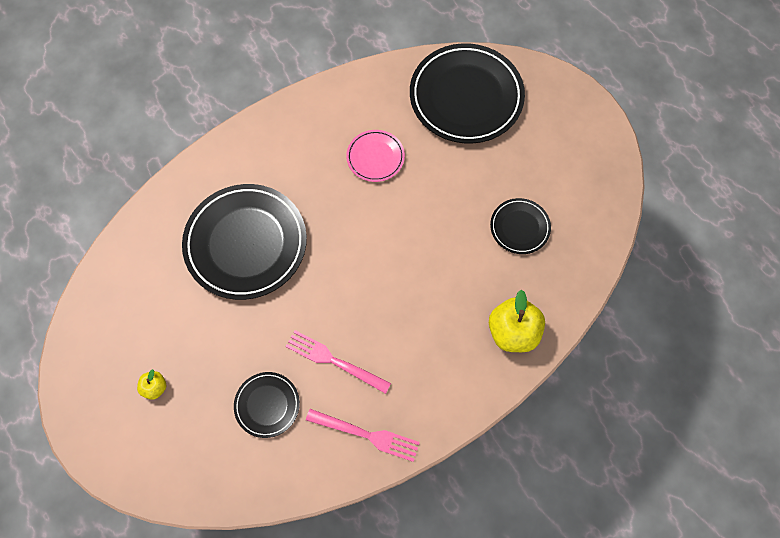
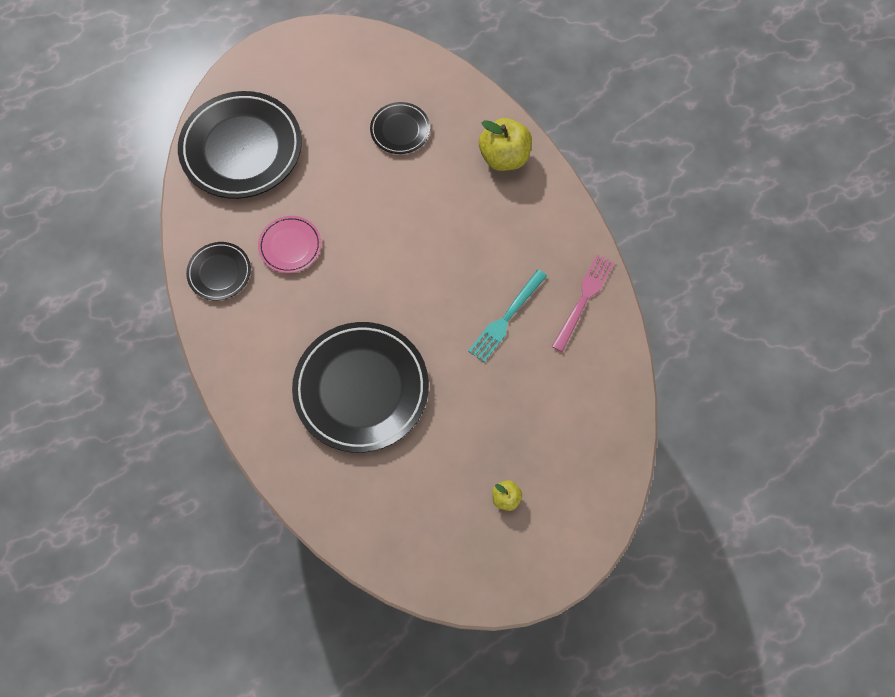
camera: 80 degrees left, 0 degrees up
black plate [234,372,300,438] -> black plate moved to [186,242,251,300]
pink fork [285,330,391,394] -> turquoise fork [468,270,547,362]

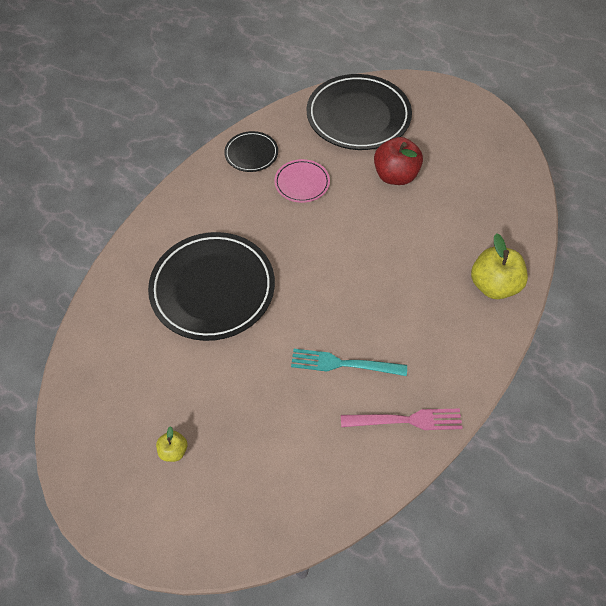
camera: 60 degrees right, 10 degrees down
black plate [370,102,430,154] -> none
none -> red apple [374,137,423,185]

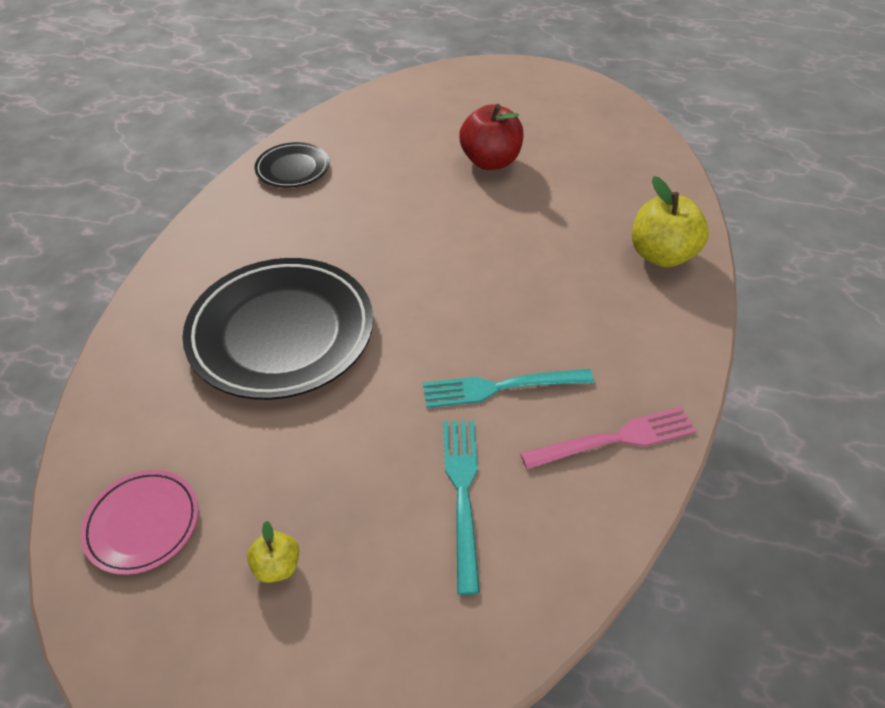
camera: 15 degrees left, 10 degrees down
pink plate [274,159,330,203] -> pink plate moved to [81,470,198,575]
black plate [307,74,412,150] -> none
none -> turquoise fork [443,420,480,595]

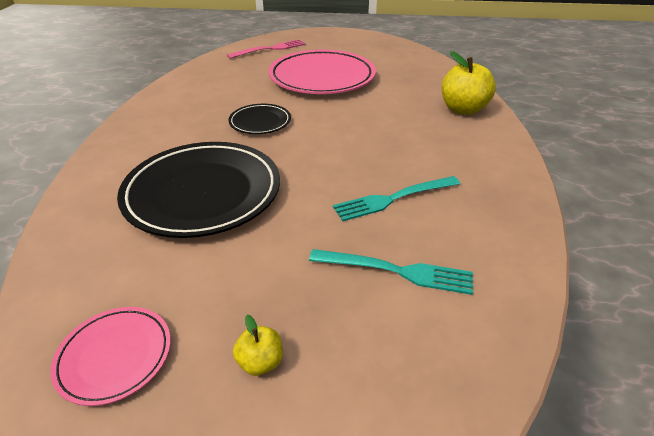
camera: 15 degrees left, 10 degrees down
black plate [255,142,329,188] -> black plate moved to [228,104,291,134]
turquoise fork [443,420,480,595] -> turquoise fork turned 120 degrees clockwise [309,249,473,295]
red apple [459,104,524,170] -> pink plate [268,50,376,94]
pink fork [520,407,696,470] -> pink fork moved to [227,39,305,59]

